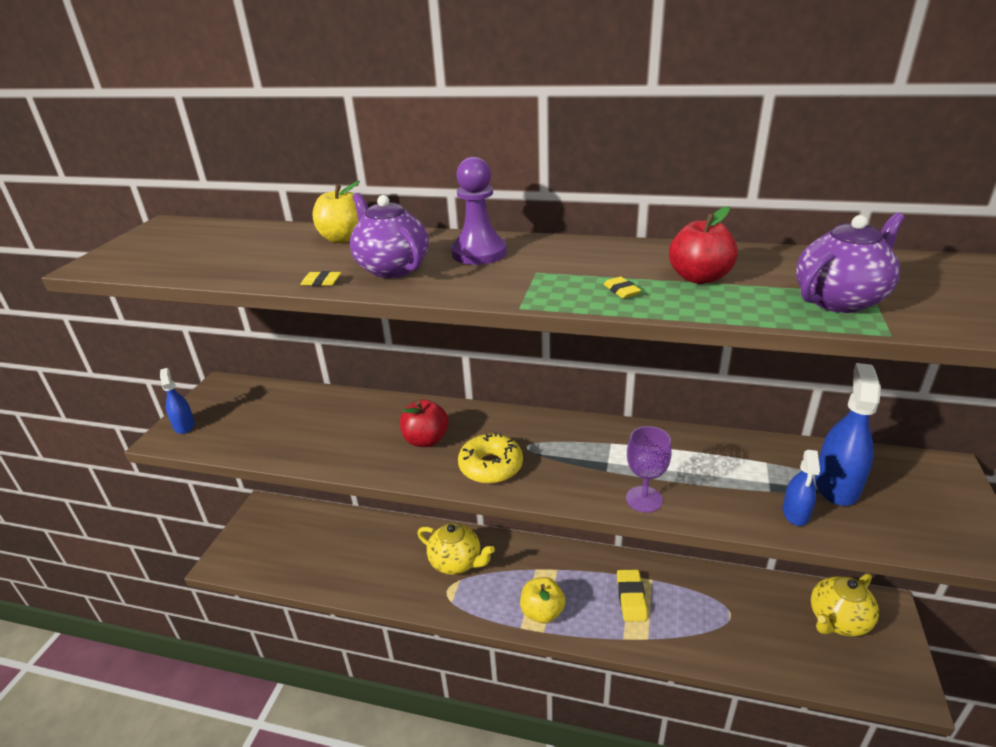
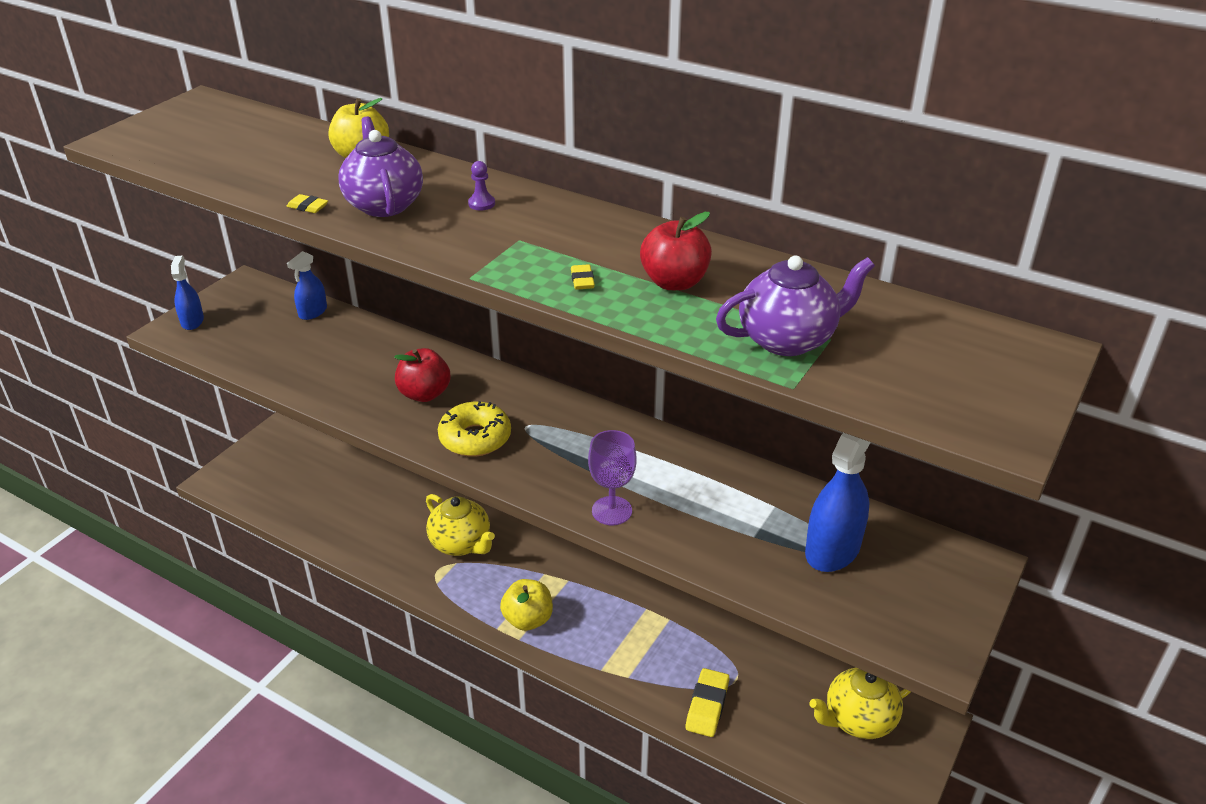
camera: 15 degrees right, 5 degrees up
purple pawn [451,157,507,265] -> purple pawn [468,161,495,210], size x0.44
yellow eraser [617,569,648,622] -> yellow eraser moved to [686,668,729,737]
blue spray bottle [783,450,820,526] -> blue spray bottle moved to [287,251,327,320]

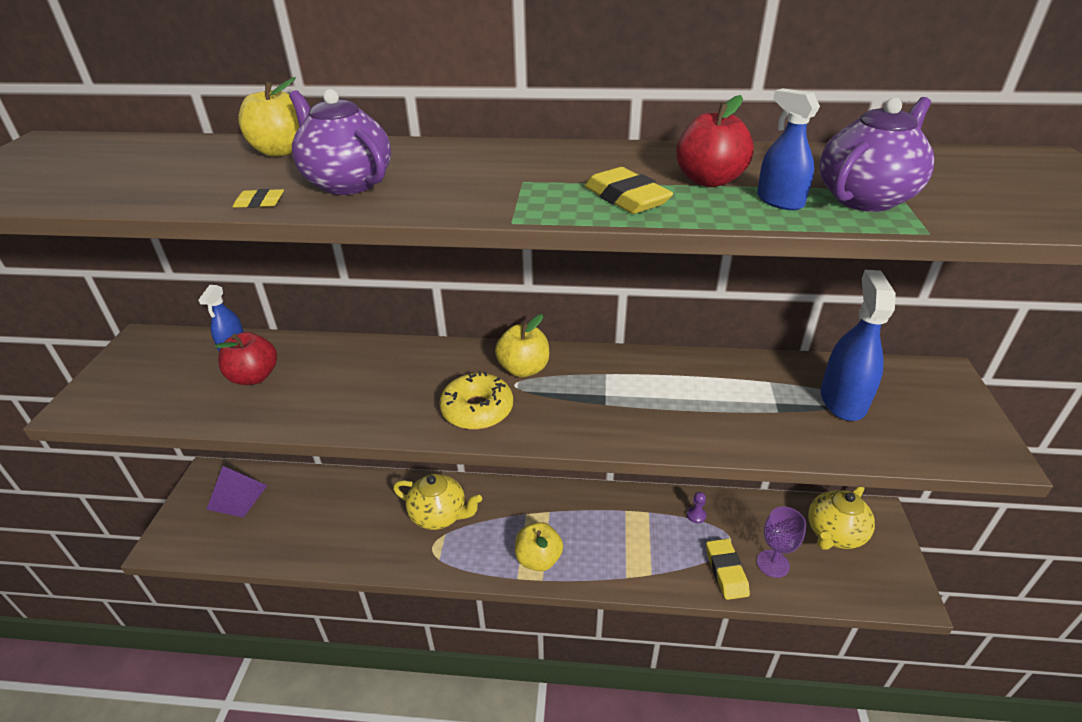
camera: 25 degrees left, 0 degrees up
blue spray bottle [171,256,204,330] -> blue spray bottle moved to [757,88,820,210]
red apple [394,348,451,402] -> red apple moved to [215,332,277,385]
purple pawn [468,161,495,210] -> purple pawn moved to [687,492,706,523]
yellow eraser [571,264,595,290] -> yellow eraser [585,167,673,214], size x1.91
purple goblet [588,430,636,525] -> purple goblet moved to [757,507,806,578]
none -> purple pyramid [206,466,268,518]
none -> yellow apple [495,314,549,377]

